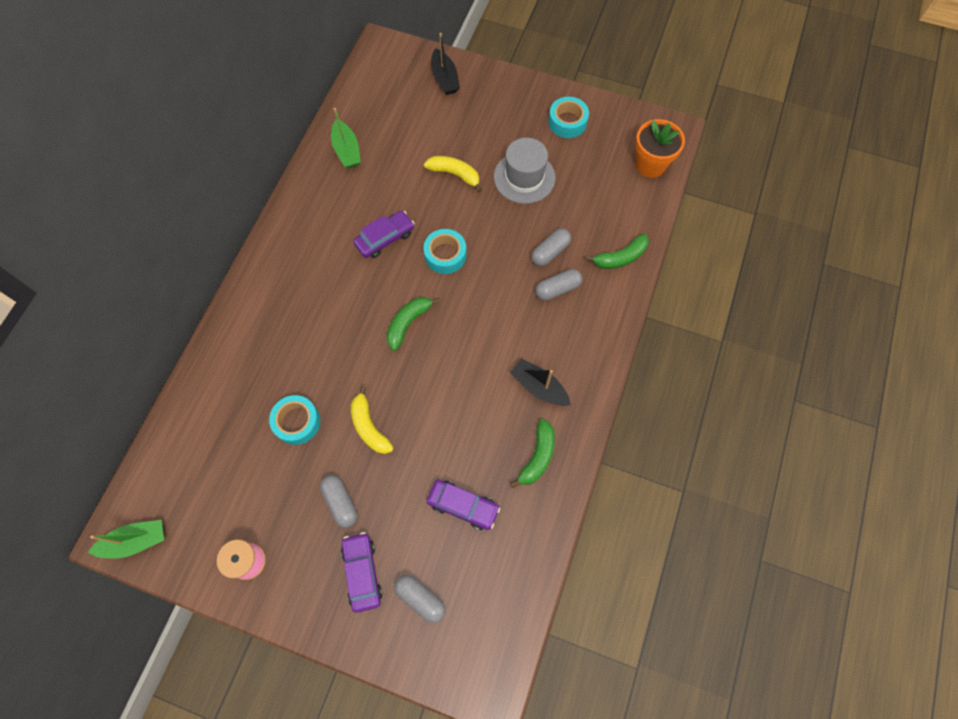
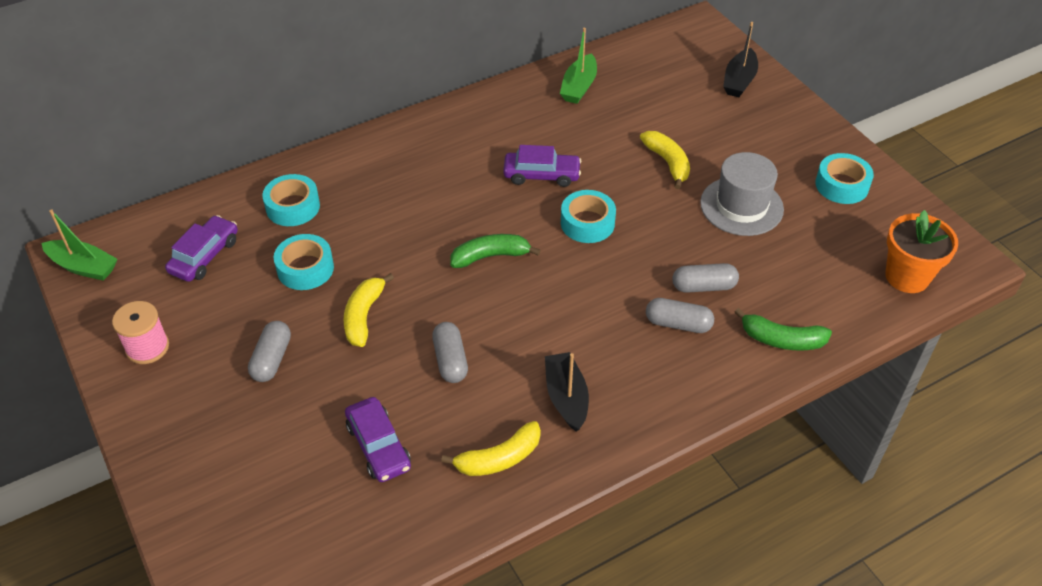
camera: 40 degrees right, 20 degrees down
purple car [341,532,382,613] -> purple car moved to [165,215,238,282]
grey capsule [394,575,446,623] -> grey capsule moved to [432,322,468,383]
green banana [510,419,555,488] -> yellow banana [441,421,541,476]
none -> turquoise tape [262,174,320,226]

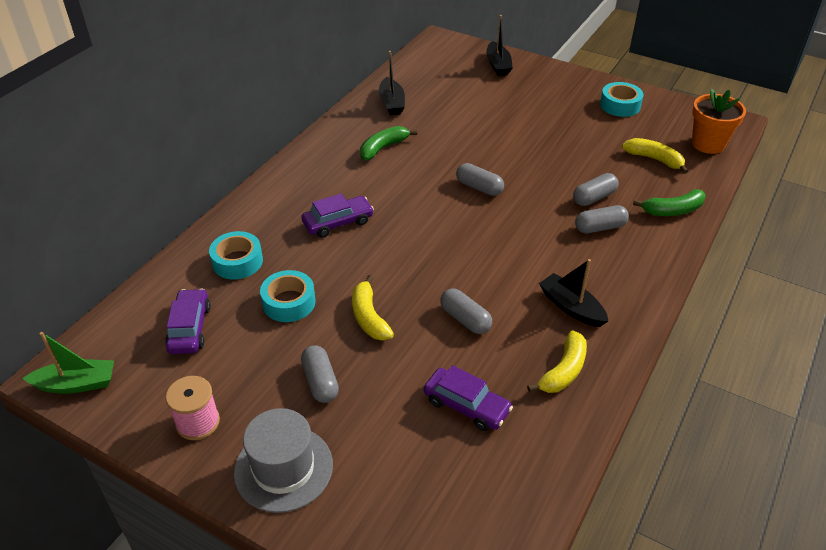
camera: 30 degrees left, 5 degrees down
green banana [450,234,541,268] -> green banana moved to [360,126,417,160]
purple car [503,145,581,187] -> purple car moved to [301,193,374,238]
green boat [560,28,597,104] -> black boat [379,51,405,115]
turquoise tape [561,190,616,243] -> grey capsule [456,163,504,196]
yellow banana [640,131,690,189] -> yellow banana moved to [622,138,688,174]
grey hat [700,152,784,236] -> grey hat moved to [234,408,333,513]

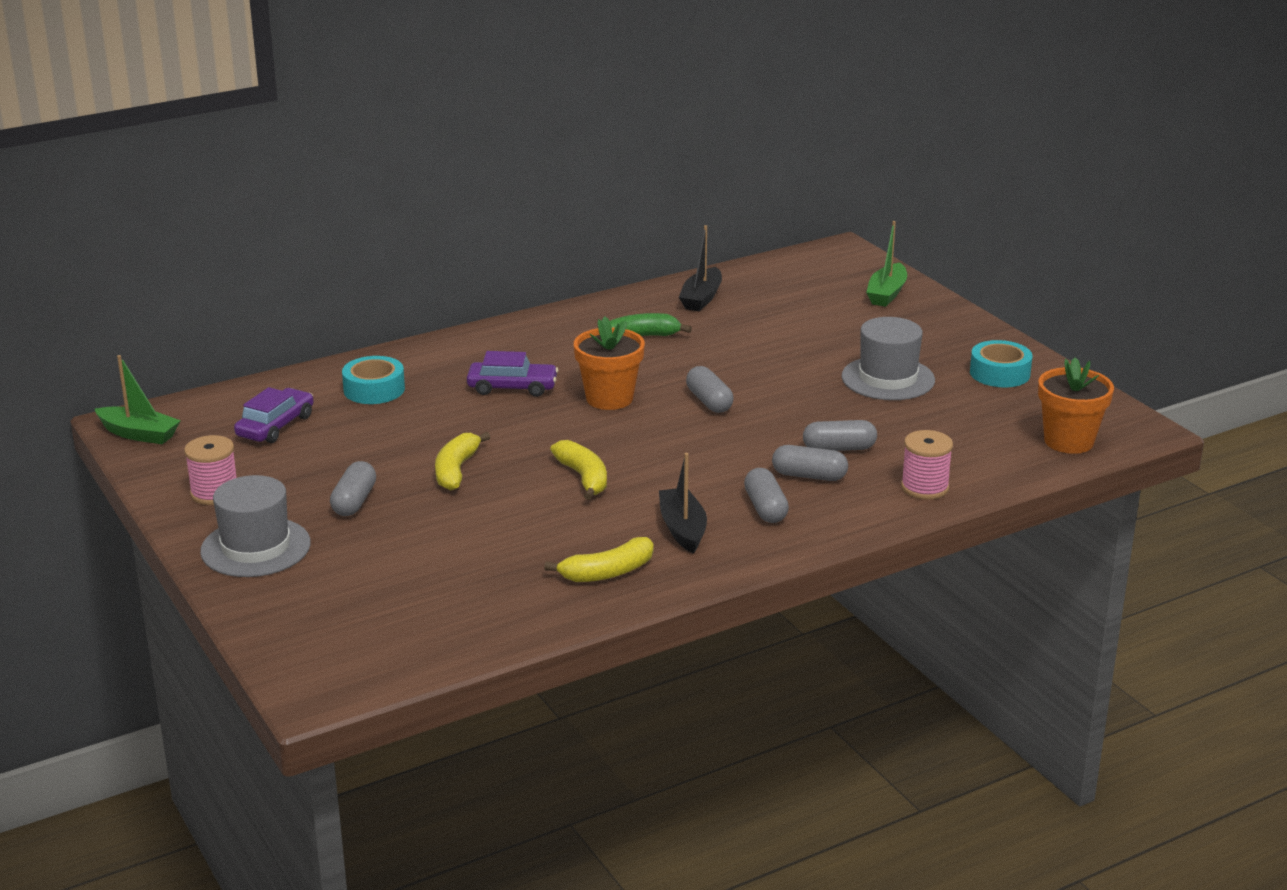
camera: 30 degrees right, 15 degrees down
turquoise tape [260,270,316,322] -> none
purple car [424,365,513,431] -> none
grey capsule [440,288,492,334] -> grey capsule moved to [744,468,789,523]
black boat [486,15,513,76] -> green boat [866,221,907,307]
yellow banana [622,138,688,174] -> yellow banana moved to [550,440,607,500]
green banana [633,189,706,216] -> pink spool [901,430,953,499]
none -> orange flower pot [574,316,645,410]
none -> grey hat [841,317,935,400]

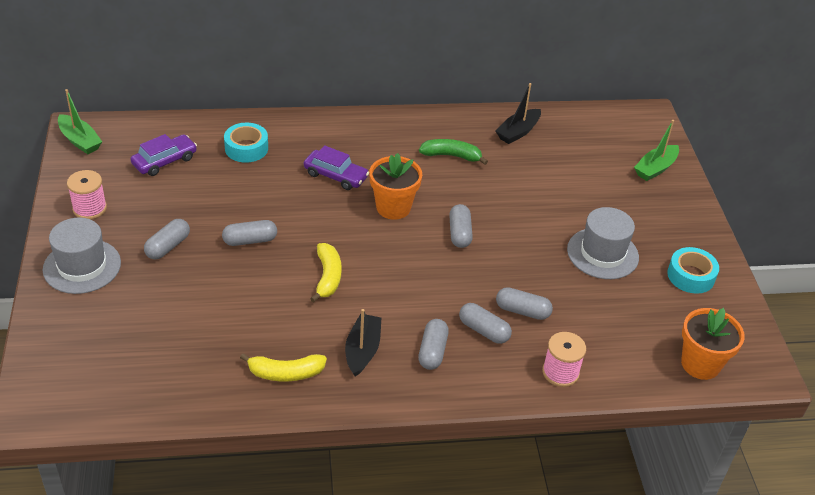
camera: 20 degrees right, 15 degrees up
yellow banana [435,432,490,490] -> grey capsule [222,220,277,246]

